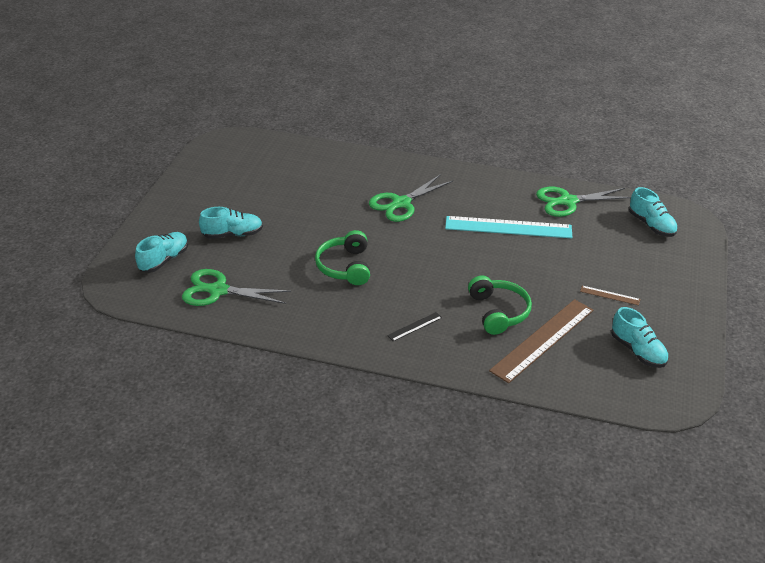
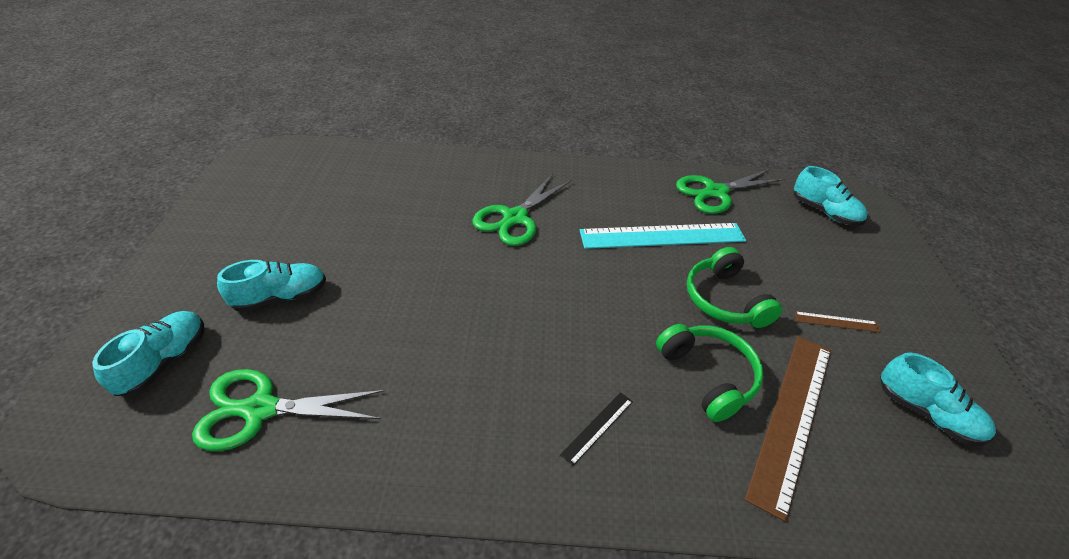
camera: 15 degrees left, 5 degrees up
green headphones [315,230,370,285] -> green headphones moved to [687,247,782,328]

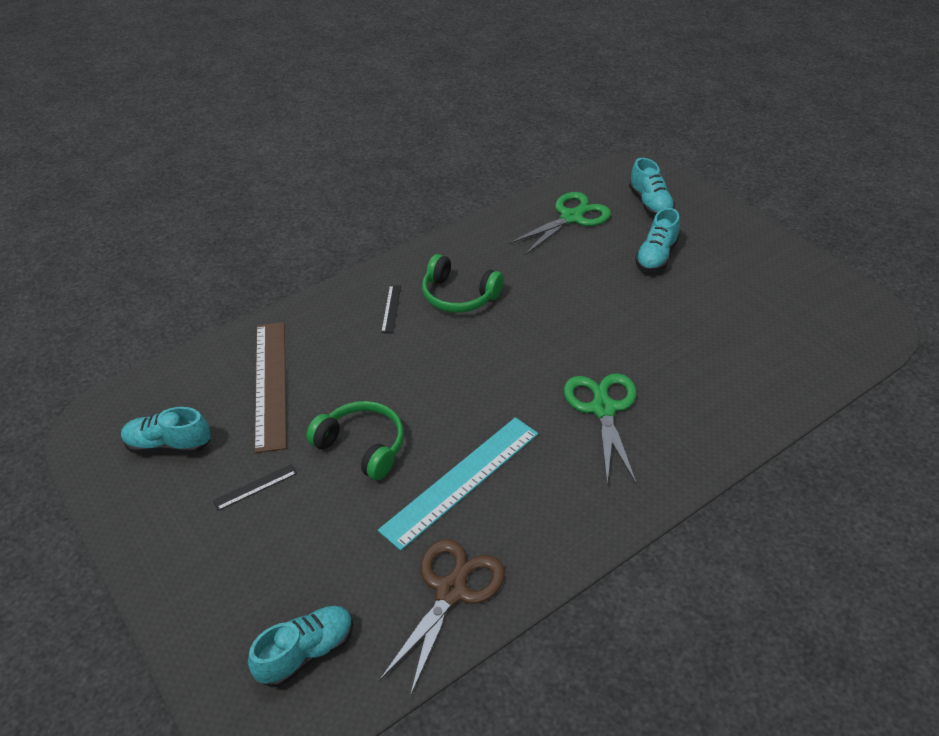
camera: 145 degrees right, 0 degrees up
green headphones [656,324,764,422] -> green headphones moved to [422,254,504,313]
green scissors [676,169,785,214] -> brown scissors [379,539,505,697]
turquoise shoe [794,166,868,226] -> turquoise shoe turned 135 degrees clockwise [248,606,353,687]
brown ruler [794,311,881,332] -> black ruler [213,464,297,511]

